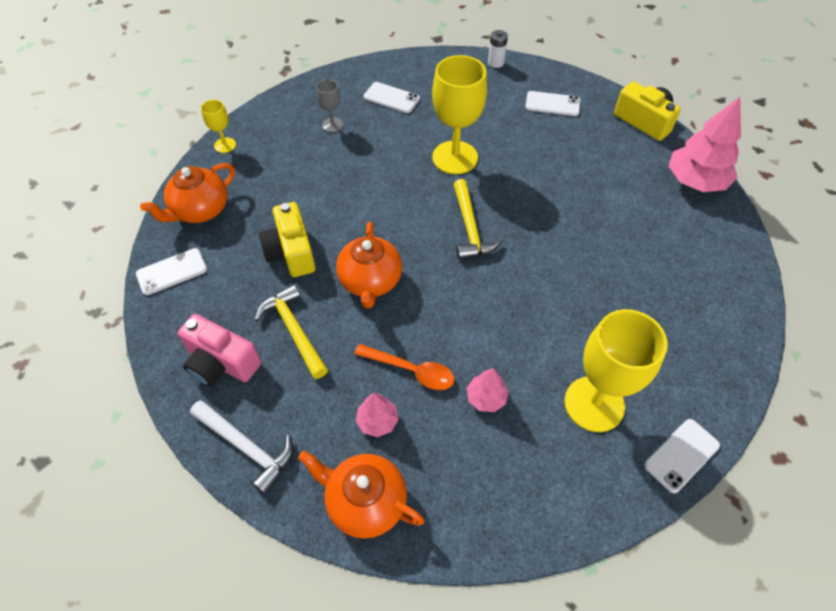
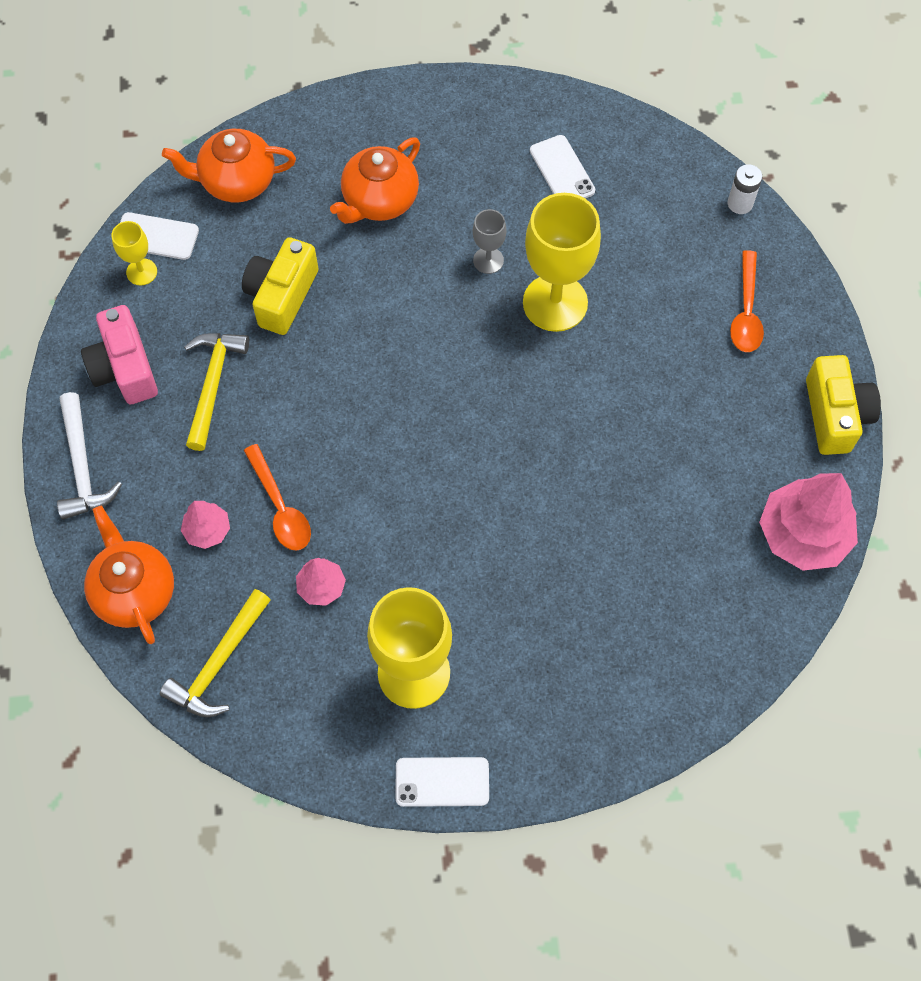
camera: 40 degrees right, 10 degrees up
yellow goblet [201,100,236,153] -> yellow goblet moved to [112,221,157,286]
grey goblet [316,79,343,132] -> grey goblet moved to [473,209,506,274]
orange teapot [336,222,402,308] -> orange teapot moved to [330,138,420,224]
yellow hammer [453,179,503,260] -> yellow hammer moved to [160,589,271,717]
white phone [525,91,580,116] -> orange spoon [730,250,764,352]

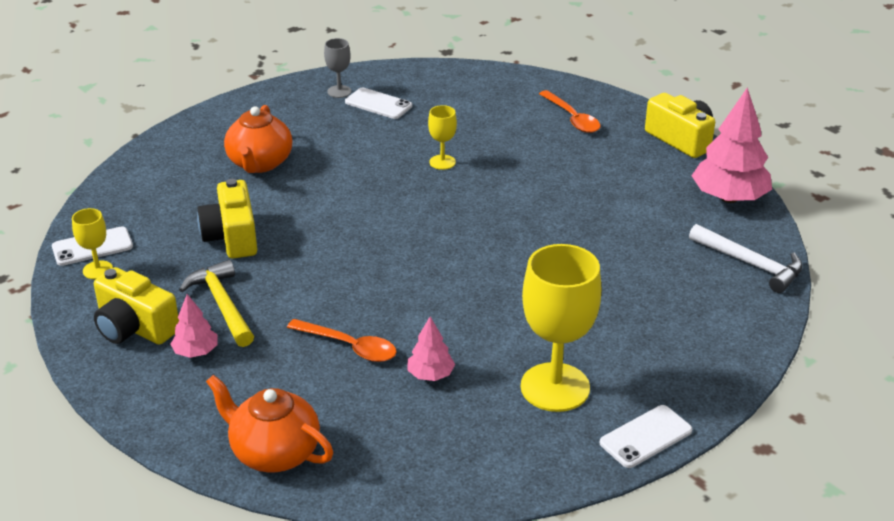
camera: 35 degrees left, 30 degrees down
white hammer [57,392,122,520] -> white hammer moved to [689,224,803,293]
pink camera [81,305,158,404] -> yellow camera [94,267,179,345]
yellow hammer [160,589,271,717] -> none
orange teapot [162,129,296,203] -> none
pink tree [181,501,230,549] -> pink tree moved to [170,294,218,358]
grey goblet [473,209,506,274] -> grey goblet moved to [324,38,352,98]
yellow goblet [523,193,601,332] -> yellow goblet [428,105,457,170], size x0.48
white battery [727,164,762,214] -> none

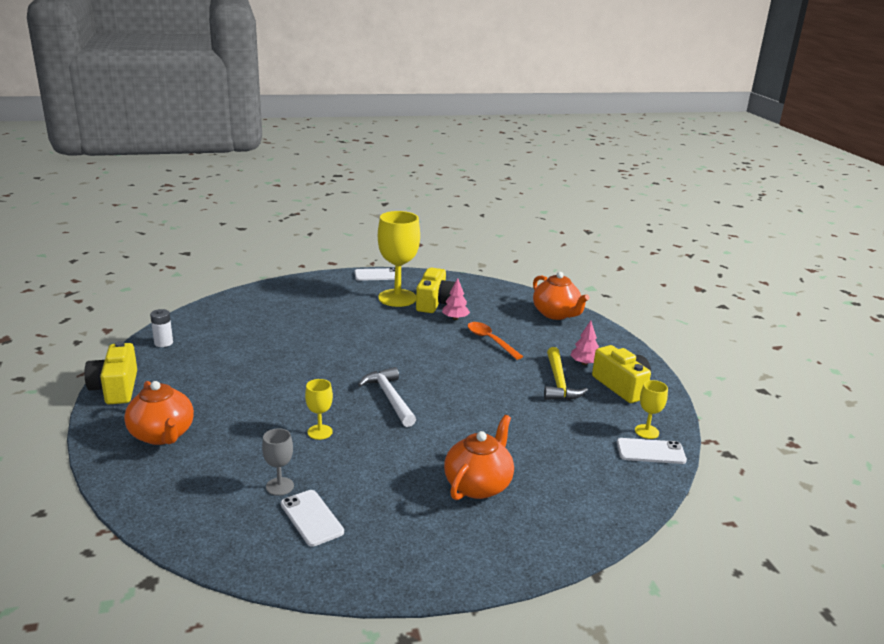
camera: 155 degrees left, 10 degrees down
yellow camera [197,179,257,258] -> yellow camera moved to [416,268,455,313]
grey goblet [324,38,352,98] -> grey goblet moved to [262,428,294,496]
orange spoon [539,90,601,133] -> orange teapot [124,381,194,445]
white hammer [689,224,803,293] -> white hammer moved to [358,367,416,427]
pink tree [691,87,772,203] -> white battery [150,309,173,347]

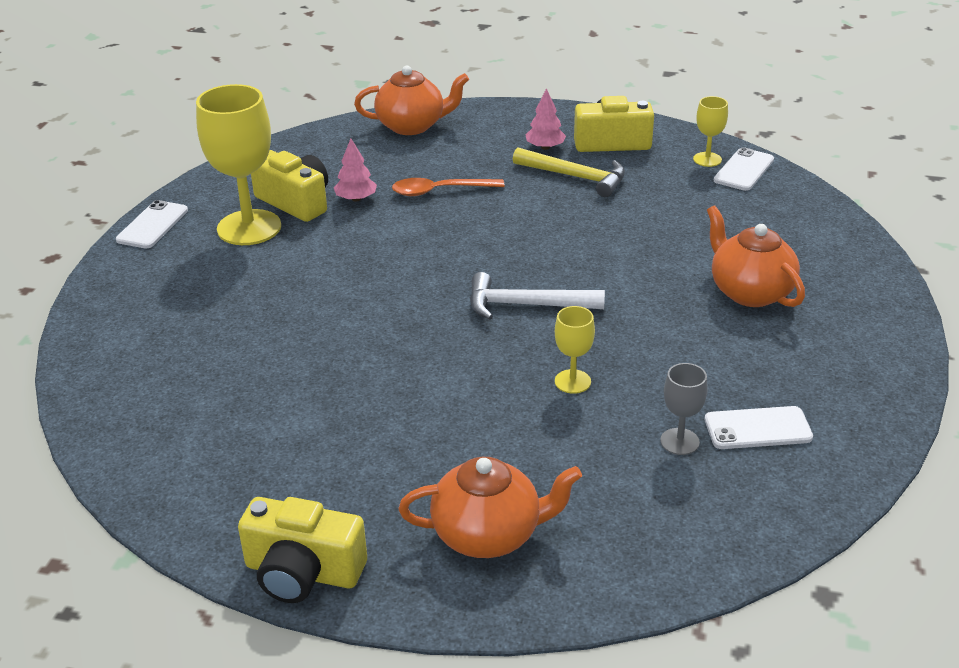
camera: 60 degrees left, 10 degrees up
white battery [150,309,173,347] -> none

